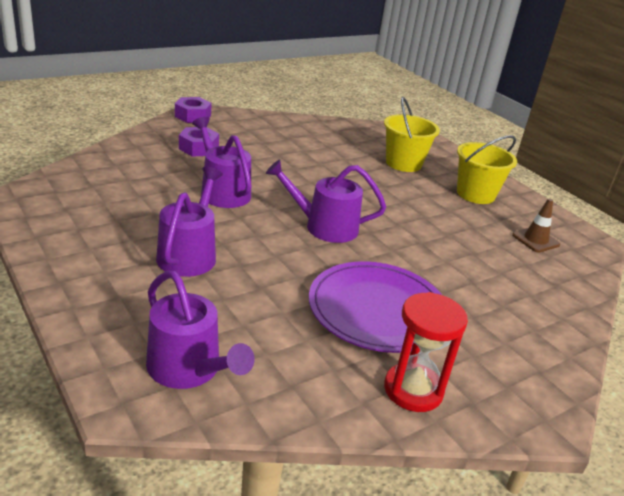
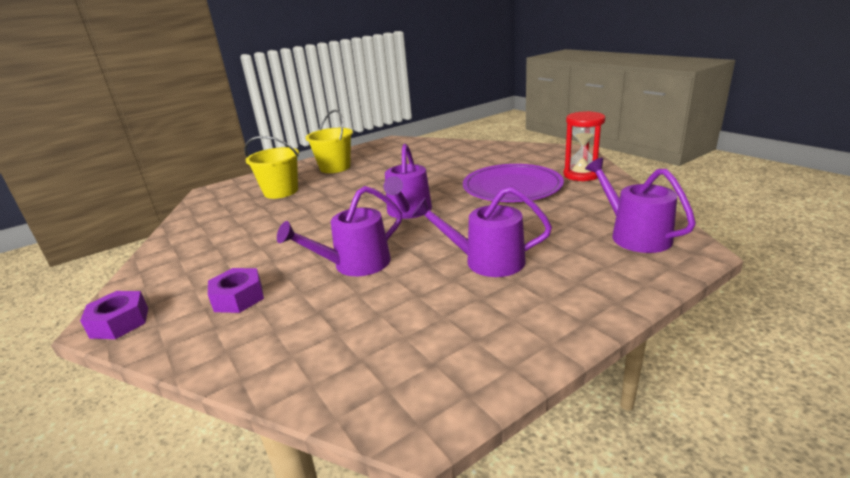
camera: 85 degrees left, 5 degrees down
purple watering can [146,271,255,389] -> purple watering can turned 75 degrees counterclockwise [585,158,696,253]
brown traffic cone [512,198,560,253] -> none

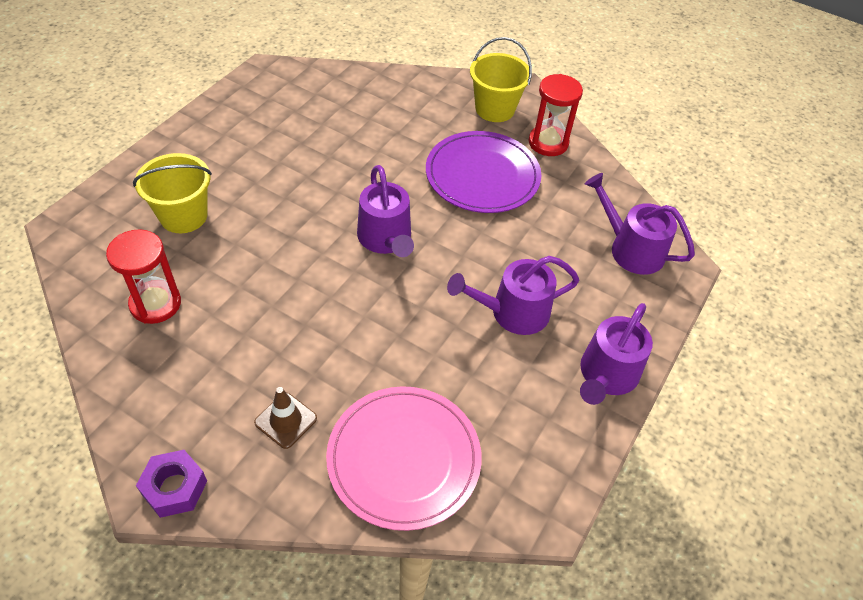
camera: 30 degrees left, 25 degrees up
purple nut [208,268,264,313] -> brown traffic cone [254,387,317,449]
purple watering can [277,186,402,276] -> purple watering can moved to [580,303,653,405]
yellow bucket [305,110,353,173] -> yellow bucket moved to [470,37,532,122]
none -> red hourglass [106,229,181,324]
none -> pink plate [326,386,482,531]

